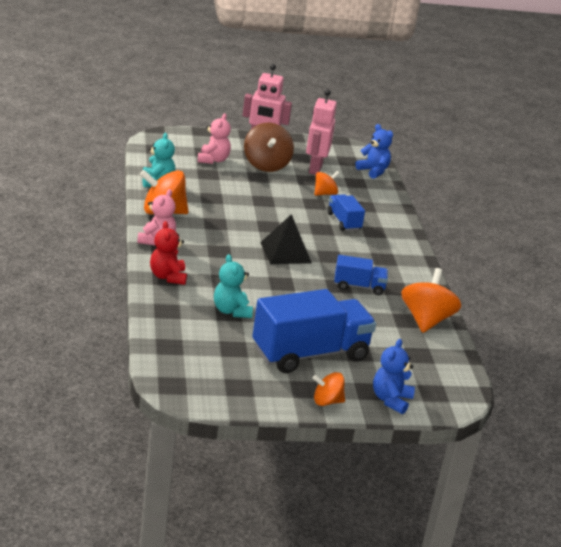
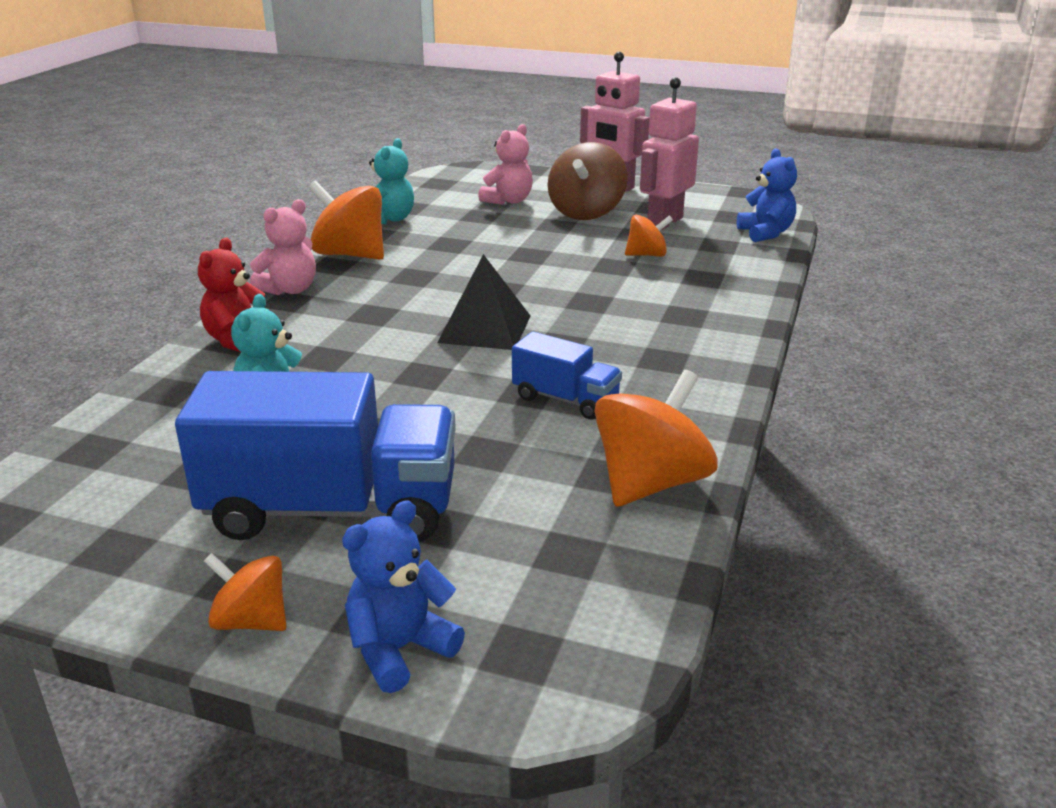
camera: 30 degrees right, 0 degrees up
blue truck [327,194,365,231] -> none

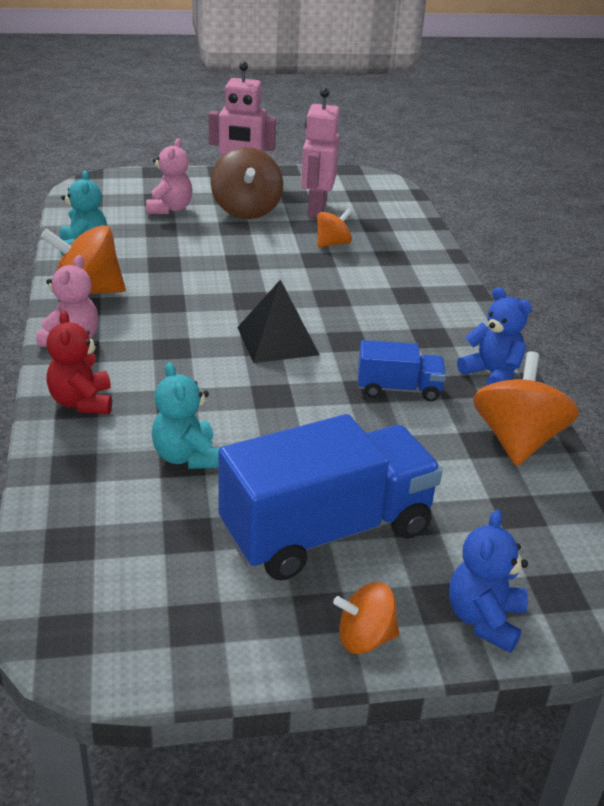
camera: 30 degrees left, 5 degrees up
blue teddy bear [737,148,797,242] -> blue teddy bear moved to [457,287,532,385]

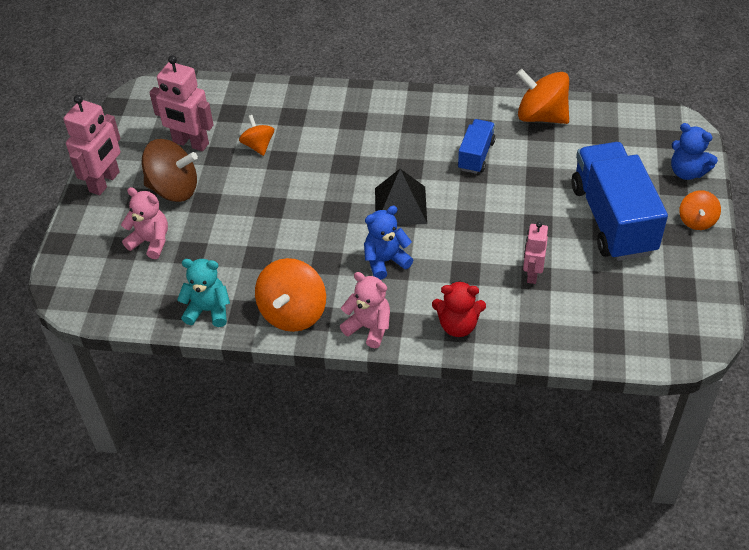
camera: 70 degrees left, 15 degrees up
turquoise teddy bear [152,362,221,469] -> pink robot [523,222,548,284]
blue teddy bear [457,287,532,385] -> blue teddy bear moved to [364,206,413,280]

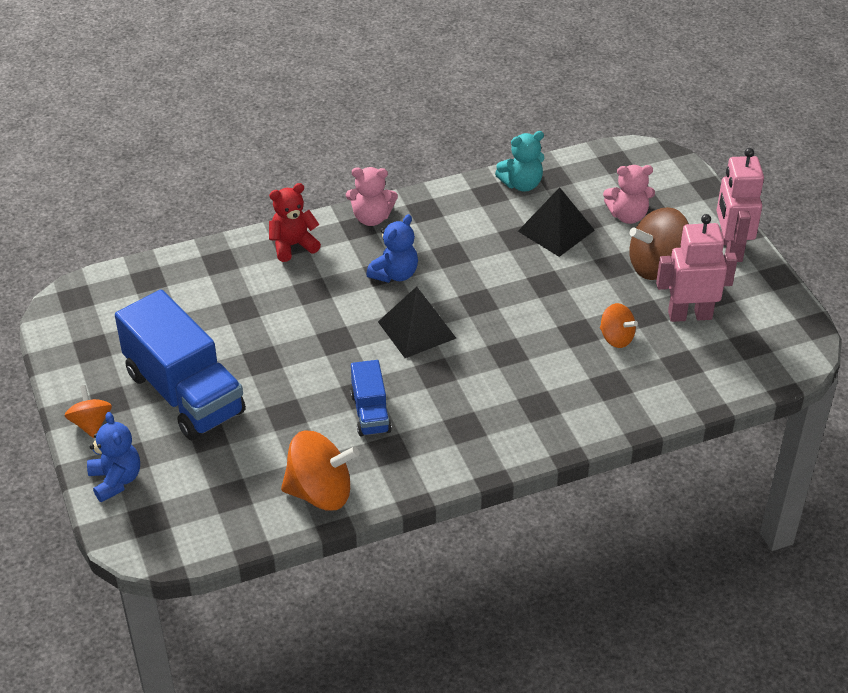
camera: 150 degrees right, 5 degrees down
orange spinning top [255,258,326,332] -> none
pink robot [523,222,548,284] -> none
blue teddy bear [671,123,718,180] -> blue teddy bear turned 60 degrees clockwise [87,412,140,502]
none -> black pyramid [518,187,595,257]

